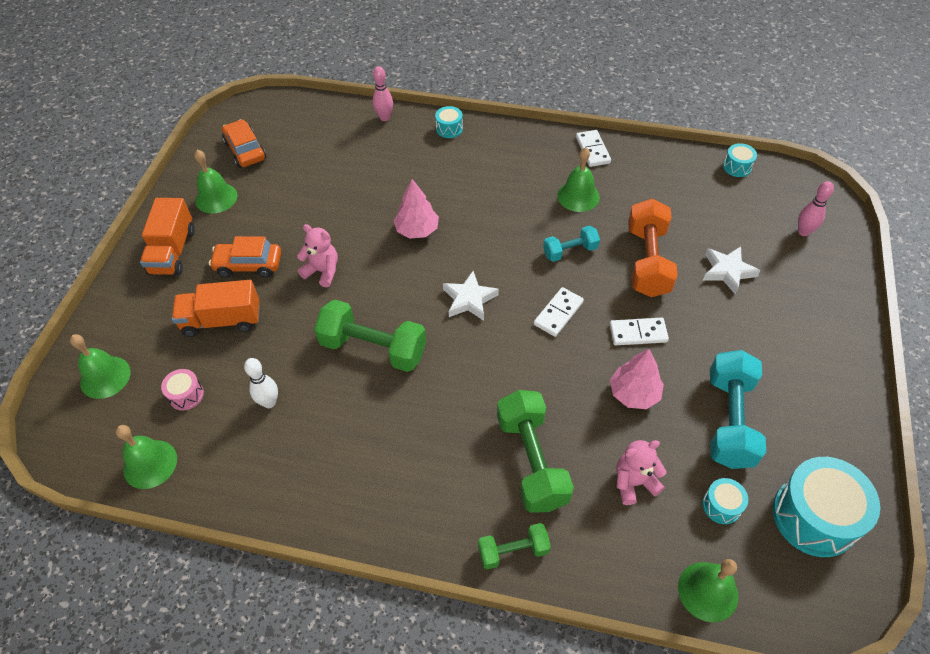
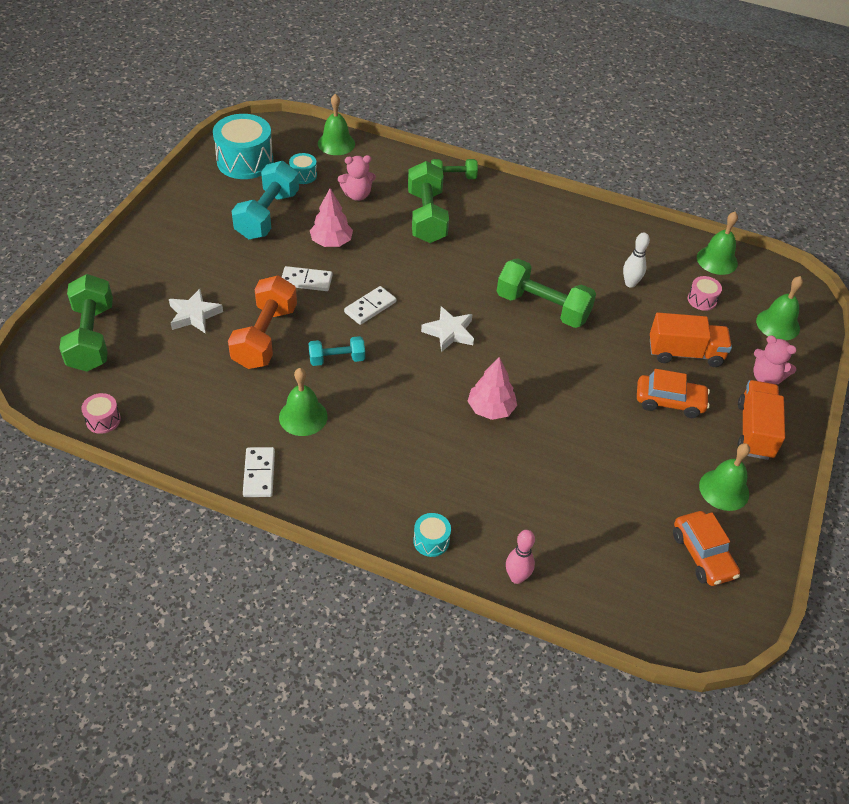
camera: 175 degrees left, 5 degrees down
pink teddy bear [297,224,338,287] -> pink teddy bear moved to [753,335,797,384]
turquoise drum [723,143,757,177] -> pink drum [81,393,121,434]
pink bowling pin [798,181,834,236] -> green dumbbell [59,274,113,372]

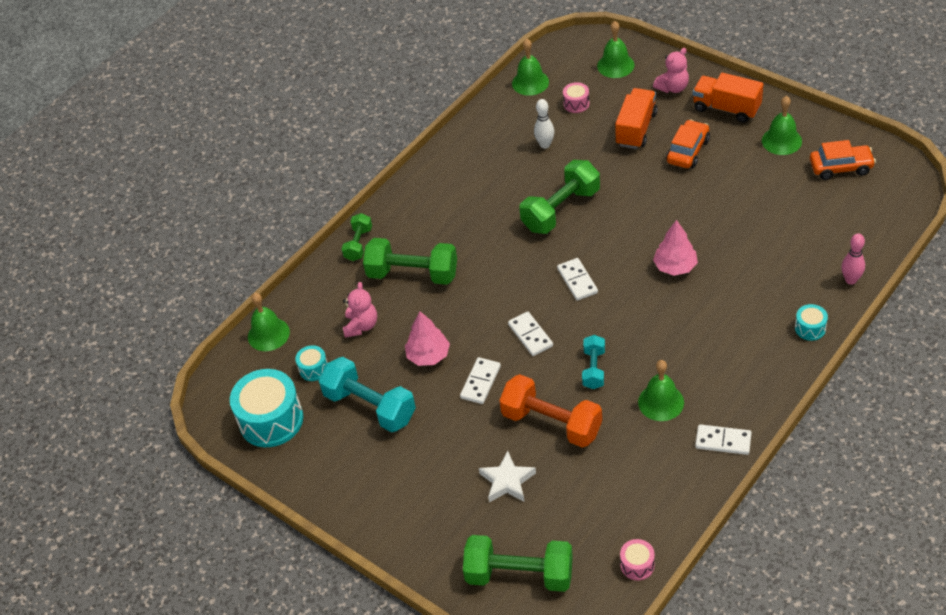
camera: 65 degrees left, 0 degrees up
white star [421,306,474,352] -> white domino [557,258,598,301]

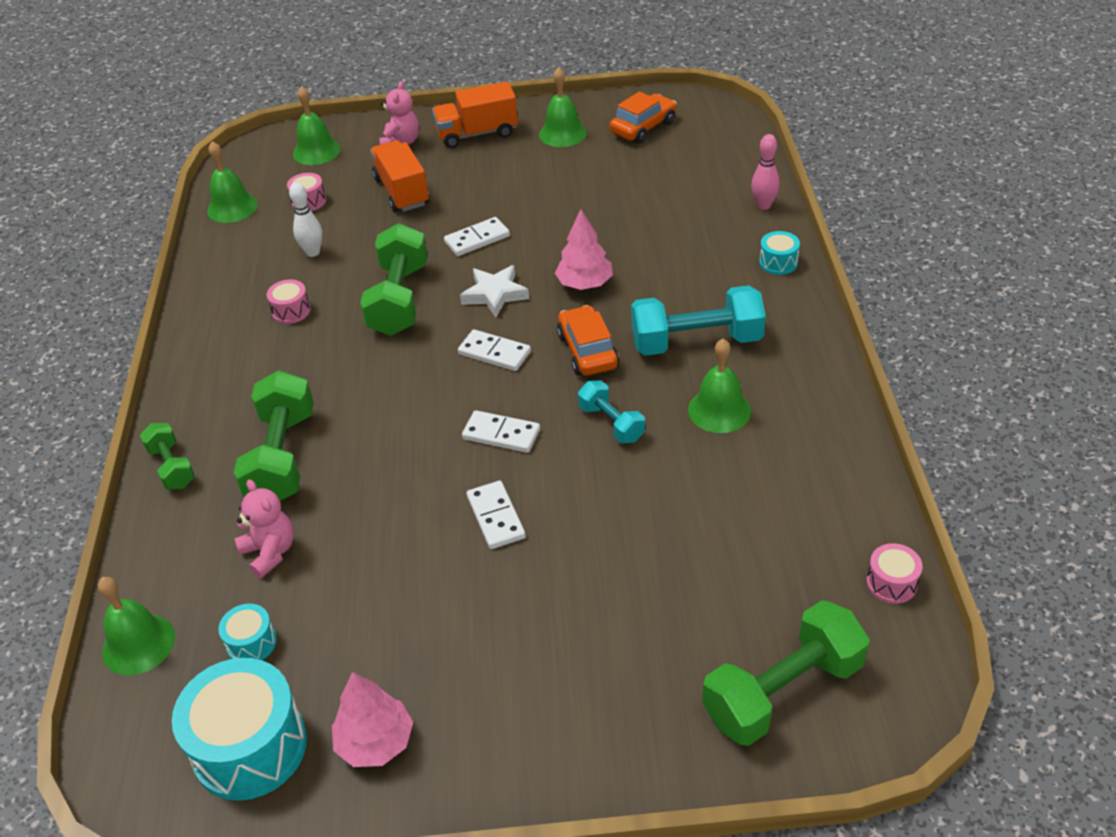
camera: 45 degrees left, 5 degrees down
turquoise dumbbell [318,357,416,432] -> turquoise dumbbell moved to [631,285,766,356]
green dumbbell [363,238,457,285] -> green dumbbell turned 60 degrees counterclockwise [234,370,314,501]
pink tree [405,311,450,366] -> pink tree moved to [332,672,413,767]
white star [479,451,536,502] -> white star moved to [460,265,529,317]
orange dumbbell [499,374,602,448] -> none
orange car [666,120,710,168] -> orange car moved to [557,305,619,376]
white domino [695,424,752,455] -> white domino moved to [444,217,510,256]
none -> pink drum [267,279,311,324]

